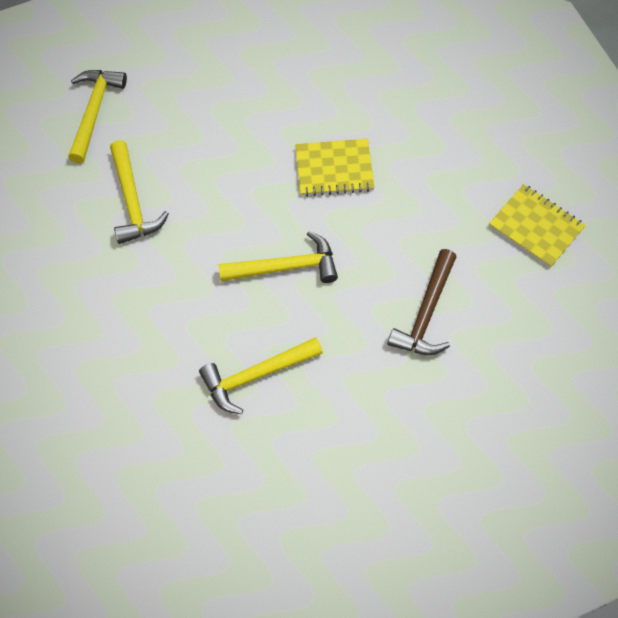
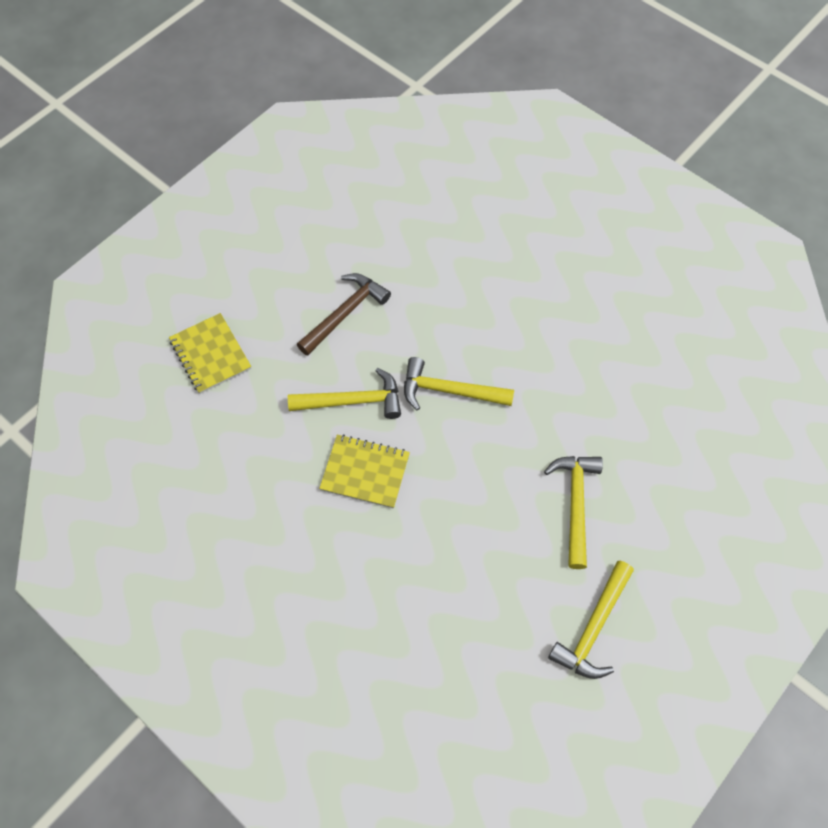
camera: 160 degrees left, 0 degrees up
yellow hammer [199,337,323,414] -> yellow hammer moved to [288,368,401,419]

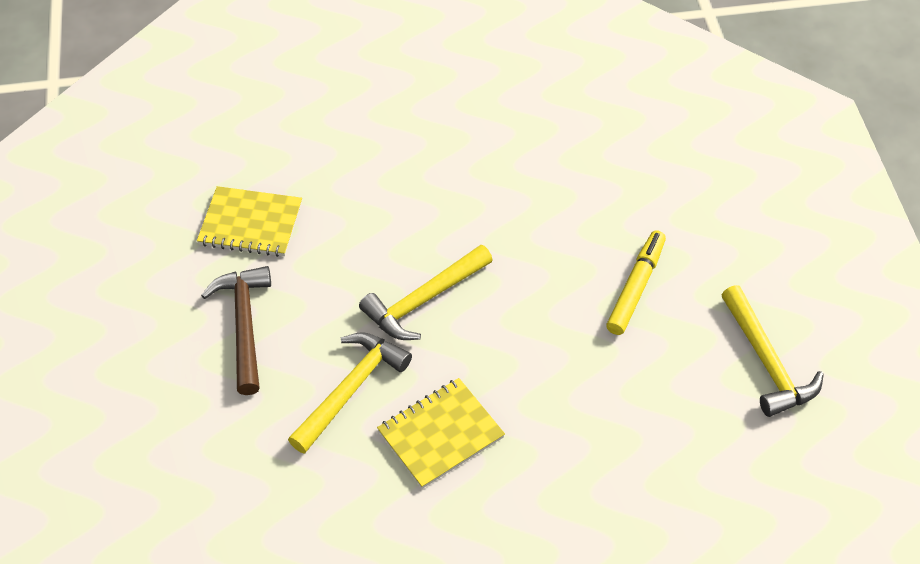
camera: 50 degrees left, 10 degrees down
yellow notebook [169,313,251,394] -> yellow notebook moved to [197,186,302,257]
yellow hammer [544,456,603,569] -> yellow marker [606,230,666,335]

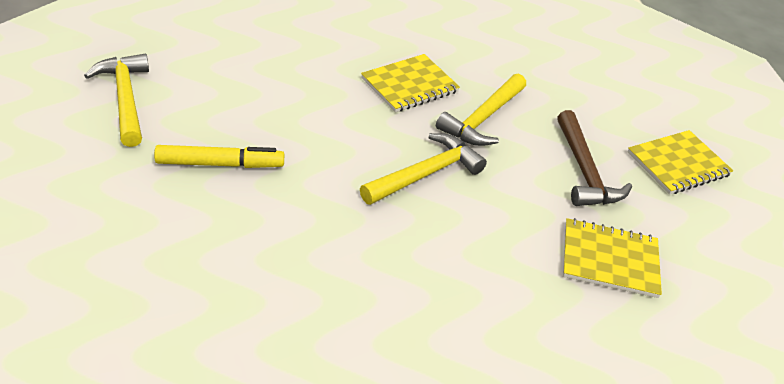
camera: 175 degrees right, 10 degrees down
yellow marker [606,230,666,335] -> yellow marker turned 120 degrees counterclockwise [154,145,284,168]
none -> yellow notebook [628,130,733,195]

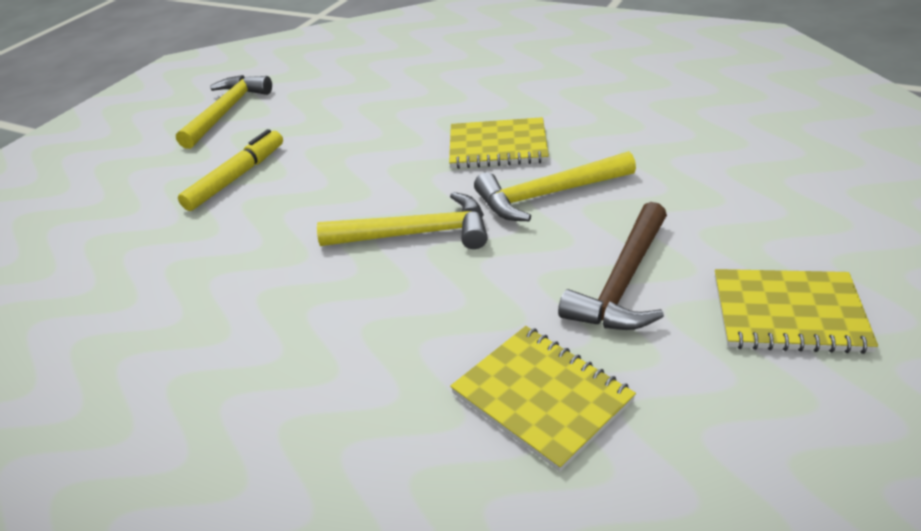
camera: 45 degrees right, 5 degrees down
yellow marker [154,145,284,168] -> yellow marker turned 90 degrees counterclockwise [178,129,283,211]

